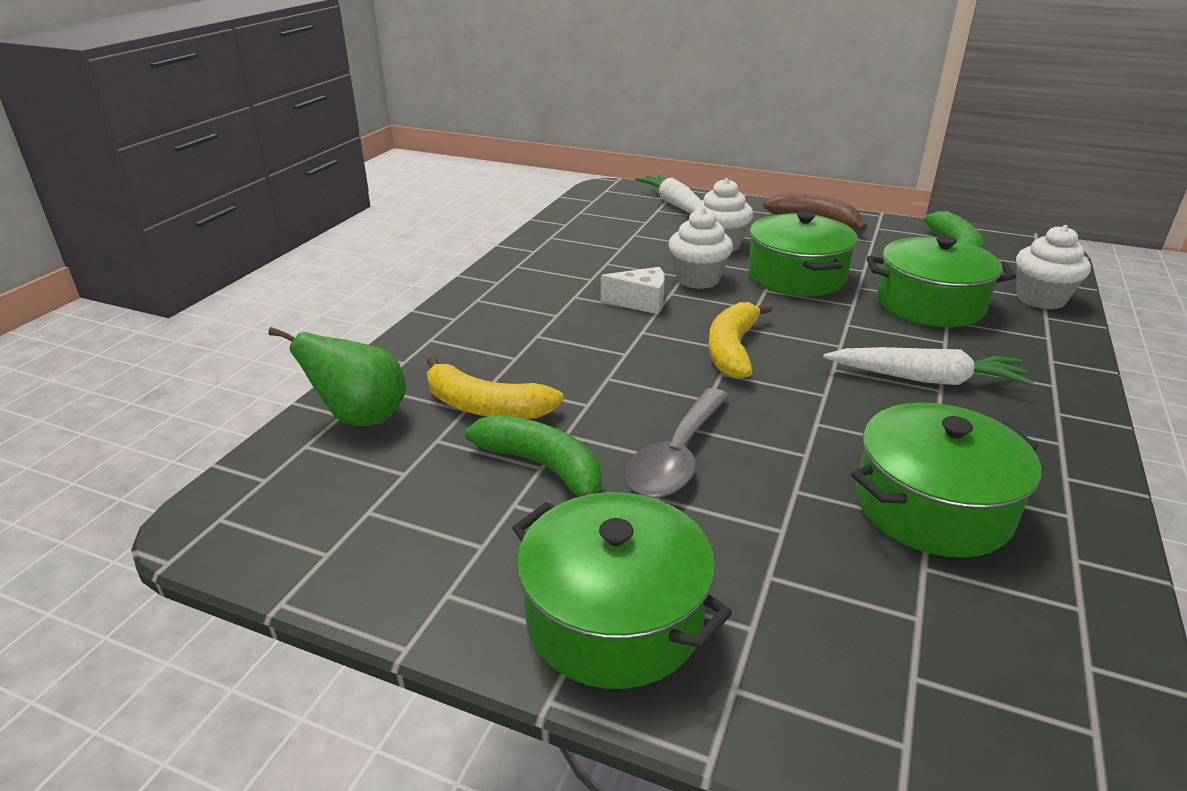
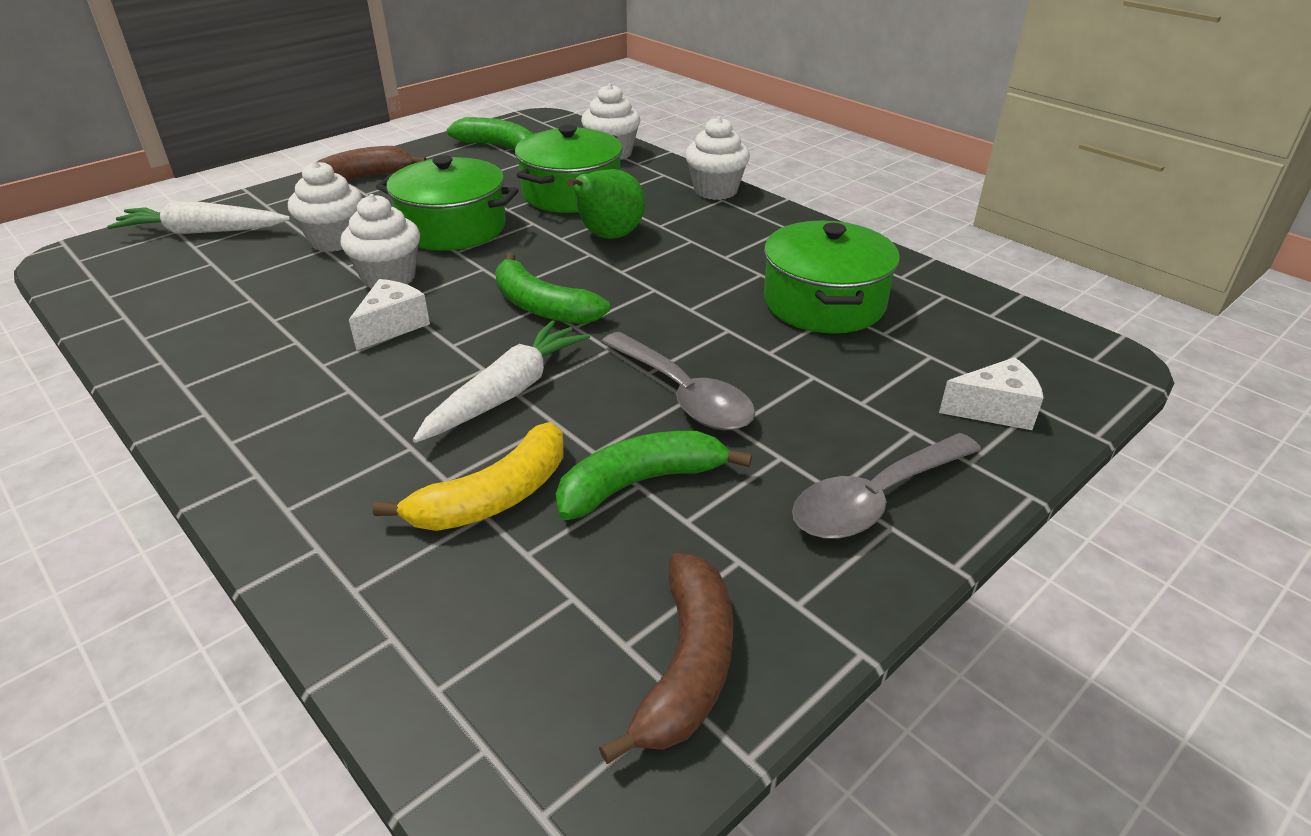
camera: 65 degrees left, 5 degrees up
green pear [268,327,407,426] -> green pear moved to [567,169,645,239]
green pot [512,492,732,689] -> grey spoon [792,433,981,539]
yellow banana [708,302,773,379] -> green banana [495,252,610,324]
white carrot [823,347,1034,385] -> white carrot moved to [413,320,590,443]
none -> brown banana [599,553,734,764]
none -> white cupcake [685,116,750,200]
none -> white cheese [939,357,1043,430]

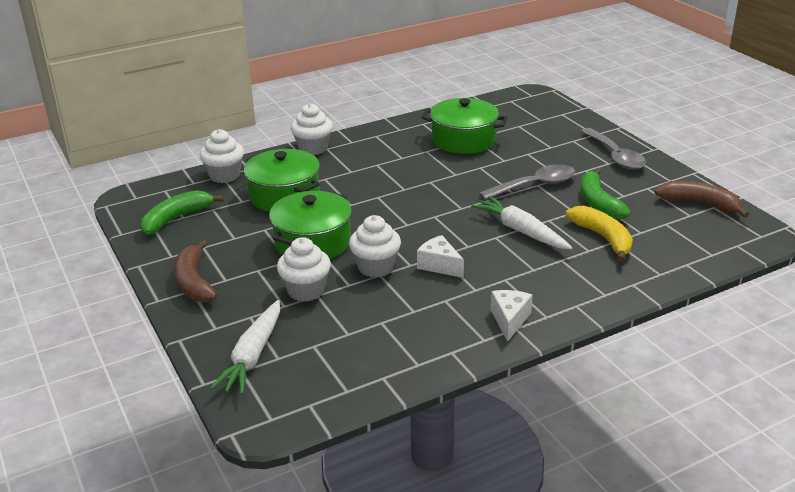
camera: 75 degrees left, 5 degrees down
green banana [495,252,610,324] -> none
green pear [567,169,645,239] -> none
white cheese [939,357,1043,430] -> white cheese moved to [491,290,533,342]

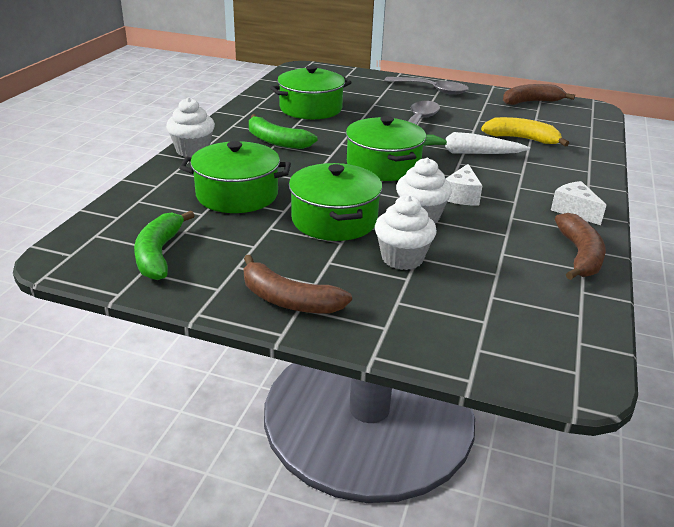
camera: 45 degrees left, 0 degrees up
white cupcake [199,129,244,183] -> none
white carrot [210,300,280,395] -> none
white cheese [417,235,464,278] -> white cheese turned 75 degrees counterclockwise [445,164,483,205]
green banana [581,168,631,219] -> green banana moved to [249,114,317,149]
none -> green pot [346,116,426,181]
none -> brown banana [555,213,606,280]

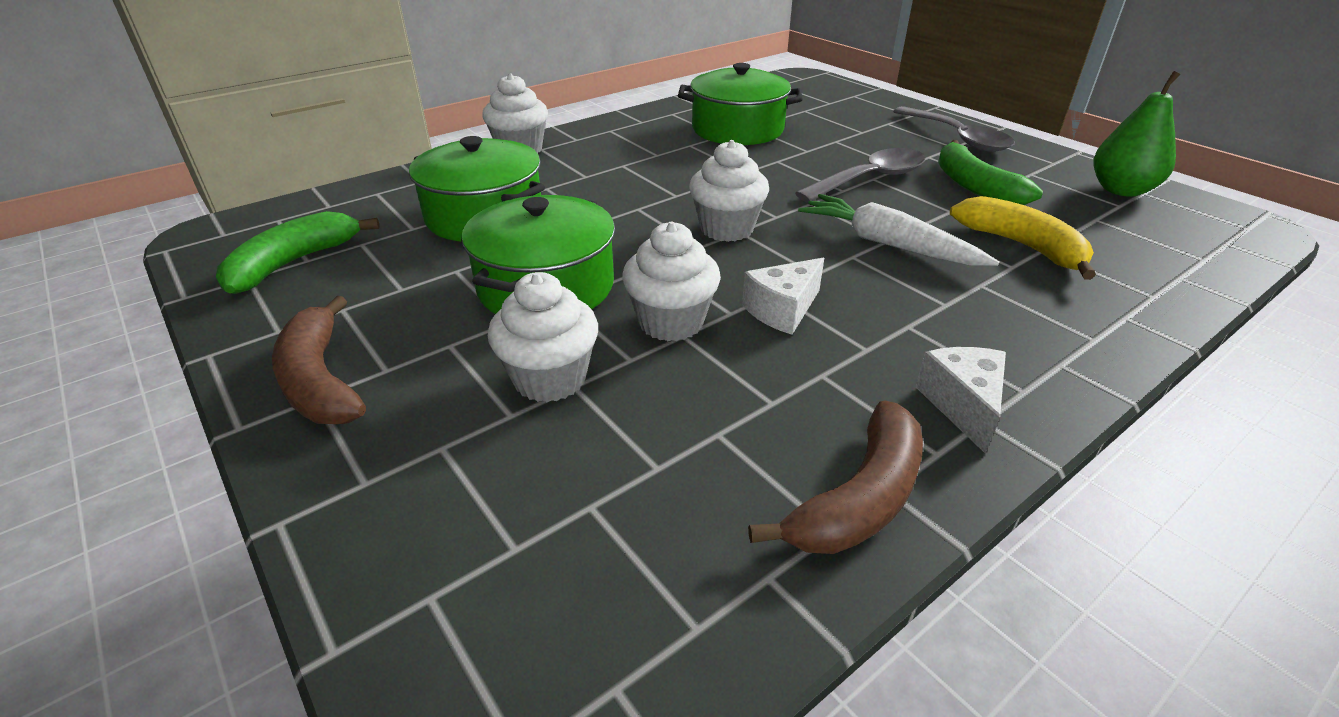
camera: 35 degrees right, 5 degrees up
green banana [249,114,317,149] -> green banana moved to [938,140,1043,205]
green pot [346,116,426,181] -> white cupcake [689,140,769,242]
brown banana [503,84,575,105] -> green pear [1094,71,1181,197]

